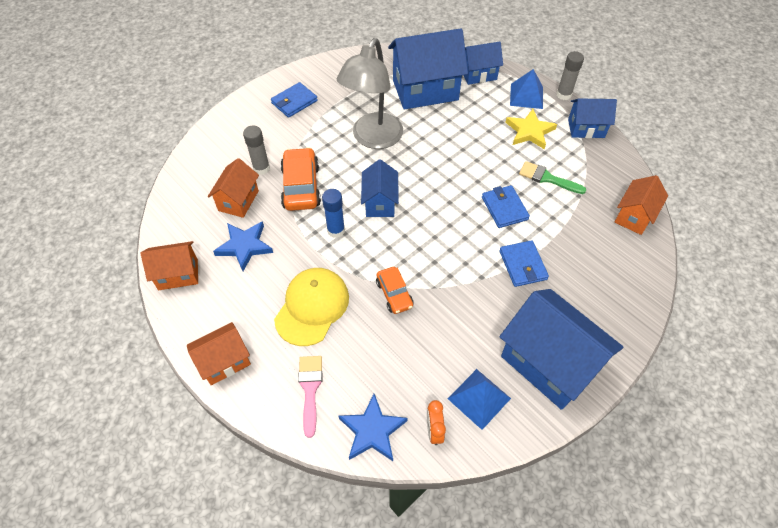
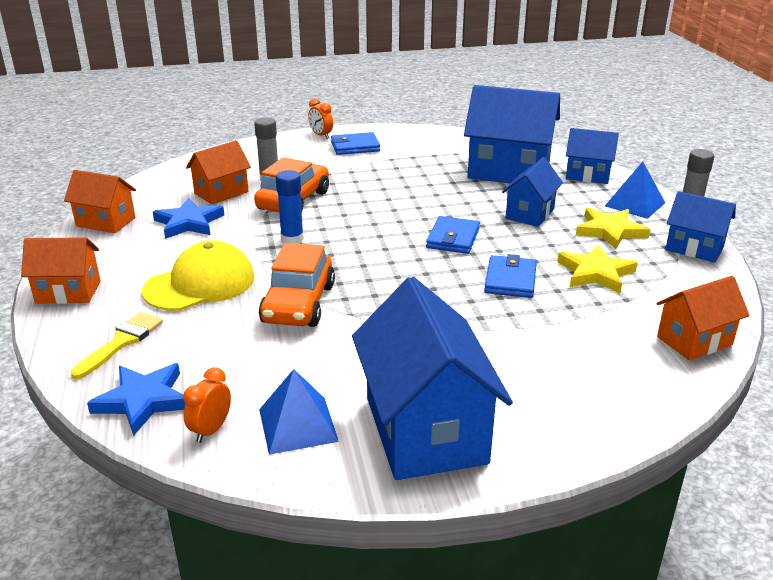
camera: 30 degrees right, 25 degrees down
pink brush [298,356,322,438] -> yellow brush [70,312,163,379]
grey lamp [337,38,403,149] -> none
blue house [361,159,399,217] -> blue house moved to [502,157,563,227]
orange car [376,267,414,314] -> orange car [259,243,335,327], size x1.64
blue wallet [499,240,549,287] -> blue wallet moved to [426,216,480,254]
green brush [519,161,587,194] -> yellow star [557,244,638,294]
none -> orange clock [308,98,333,139]

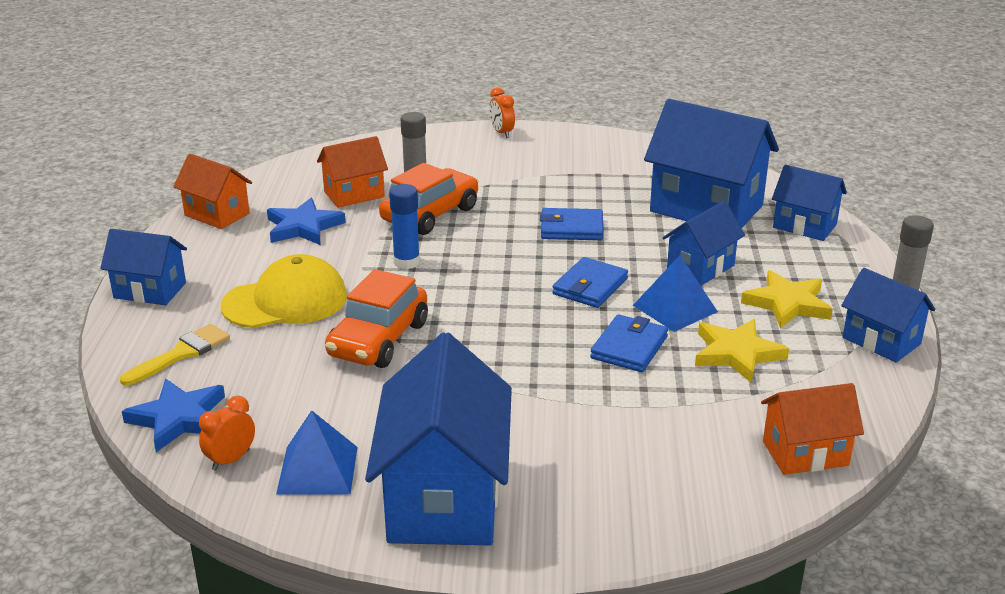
camera: 15 degrees right, 0 degrees up
orange house [21,237,101,304] -> blue house [100,229,187,305]
blue wallet [331,132,380,155] -> blue wallet moved to [540,208,603,240]
blue pyramid [605,161,665,219] -> blue pyramid moved to [633,255,718,332]

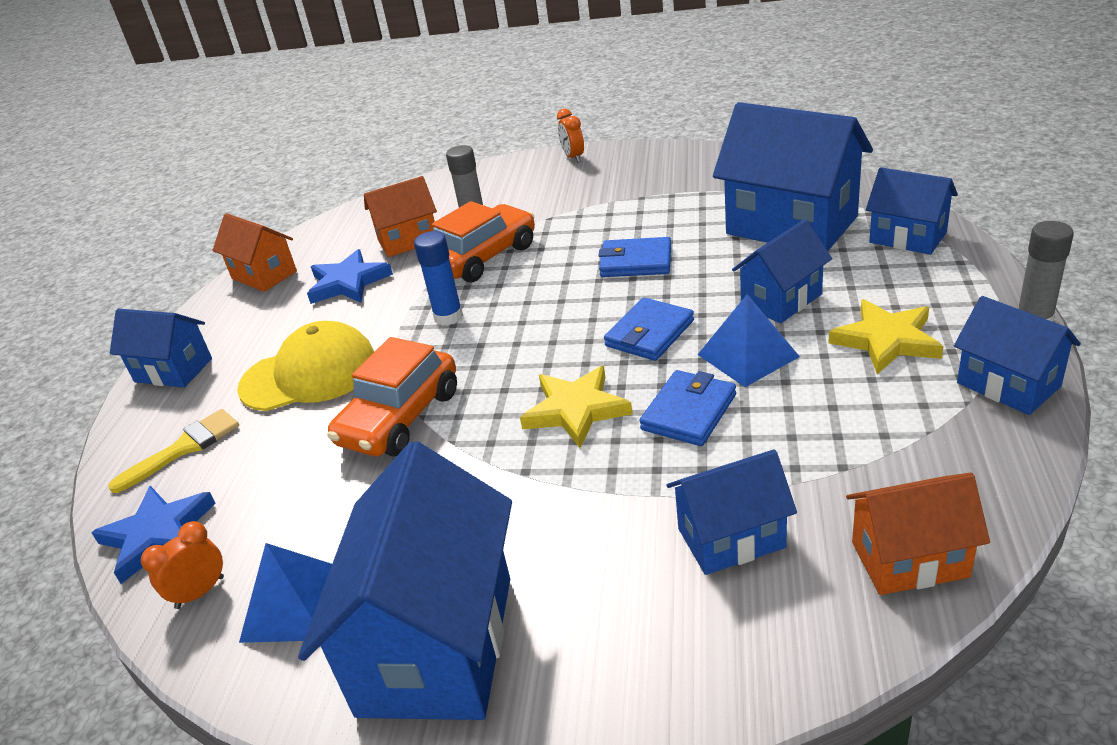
camera: 10 degrees right, 5 degrees up
yellow star [695,319,789,383] -> yellow star moved to [520,366,632,448]
none -> blue house [667,449,797,575]

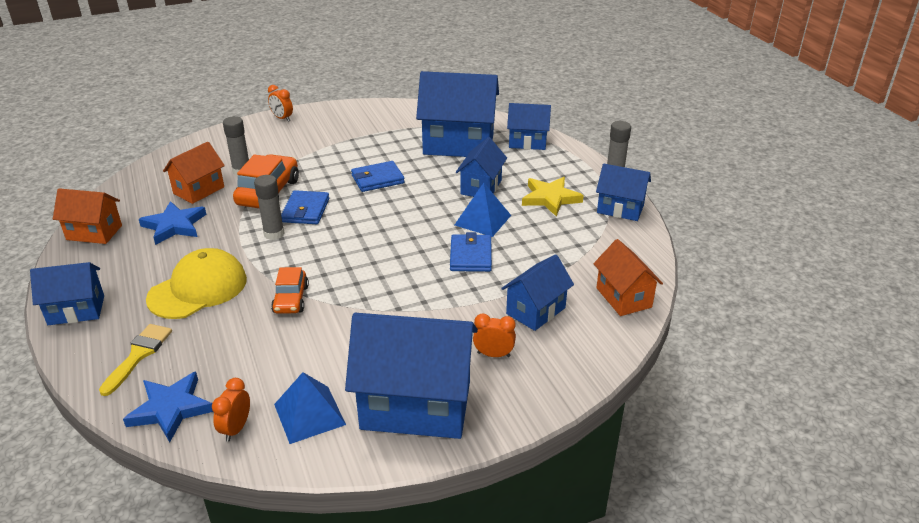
camera: 35 degrees left, 0 degrees up
blue house [298,441,512,720] -> blue house turned 60 degrees counterclockwise [345,313,478,439]
orange car [327,337,457,457] -> orange car [271,267,309,314], size x0.61
blue glue stick [414,231,463,326] -> grey glue stick [254,175,284,240]
yellow star [520,366,632,448] -> none
blue wallet [604,298,694,361] -> blue wallet moved to [281,190,329,224]
orange house [846,473,990,595] -> orange house turned 75 degrees counterclockwise [593,239,663,316]
none -> orange clock [473,313,516,357]

